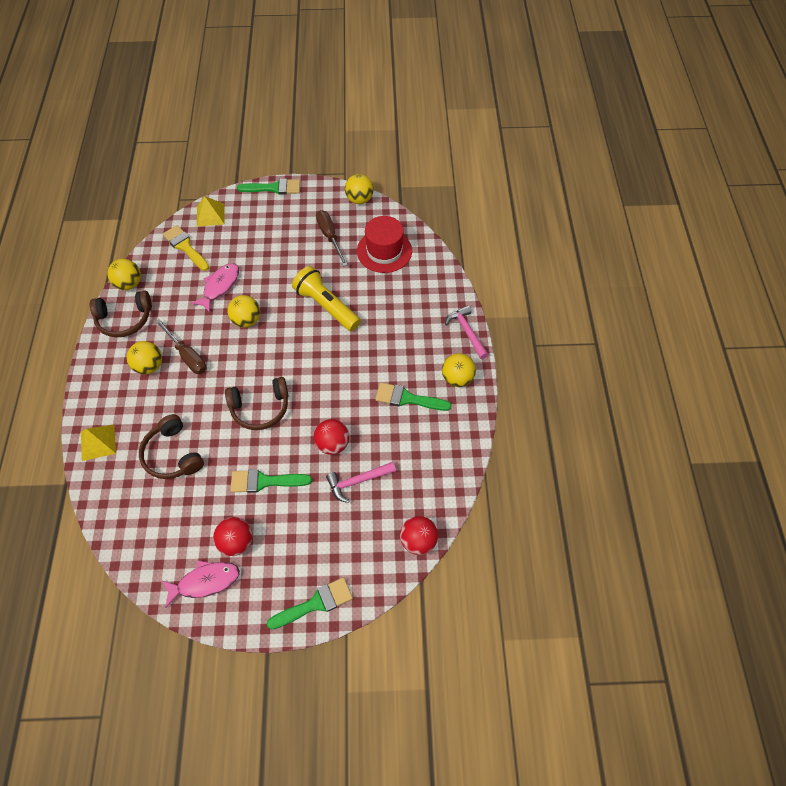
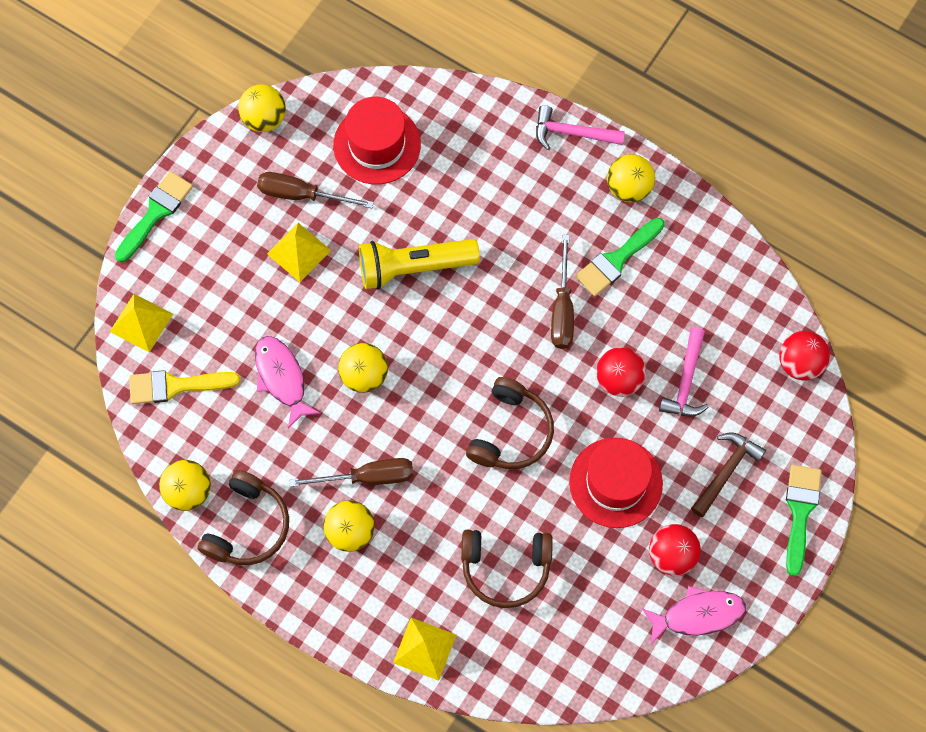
camera: 55 degrees left, 10 degrees up
pink fish [161,560,240,608] -> pink fish turned 60 degrees clockwise [642,586,746,644]
green brush [230,469,312,493] -> red hat [569,438,663,528]
none -> yellow pyramid [267,223,331,282]
none -> brown screwdriver [551,235,574,349]
none -> brown hammer [691,432,766,517]

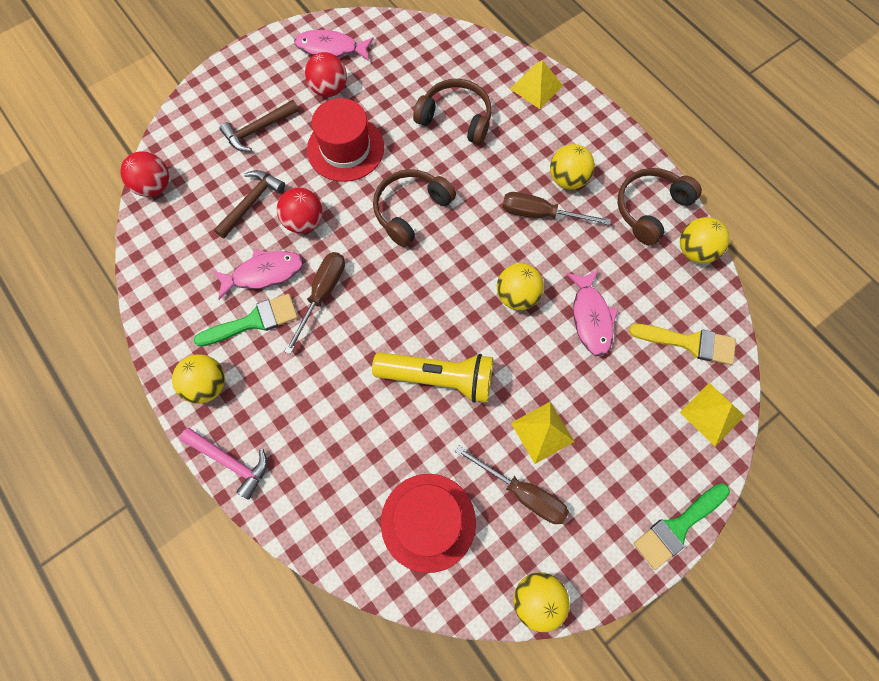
camera: 160 degrees left, 0 degrees up
pink hammer [659,328,709,416] -> brown hammer [214,170,285,239]
green brush [786,465,822,576] -> none
none -> pink fish [213,250,303,300]

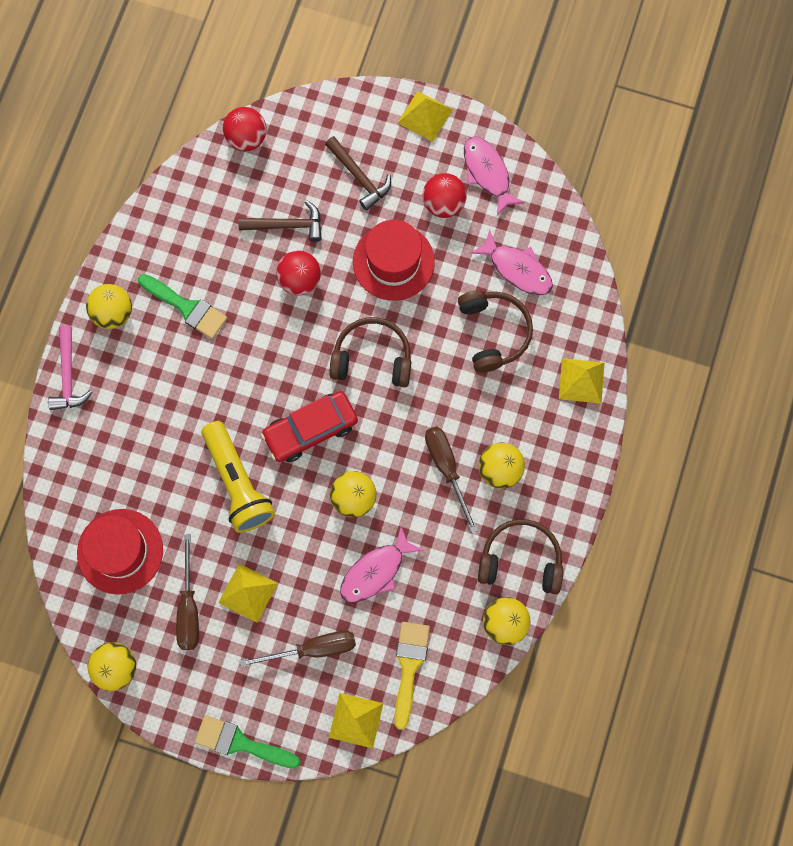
camera: 55 degrees right, 5 degrees up
pink fish [213,250,303,300] -> pink fish moved to [471,230,553,295]
brown hammer [220,100,299,151] -> brown hammer turned 150 degrees counterclockwise [325,136,391,211]
brown screwdriver [284,252,345,354] -> brown screwdriver moved to [240,631,356,667]
yellow brush [629,324,736,365] -> yellow brush turned 150 degrees counterclockwise [394,622,430,730]
none -> red car [261,391,358,462]
none -> yellow pyramid [398,91,453,142]

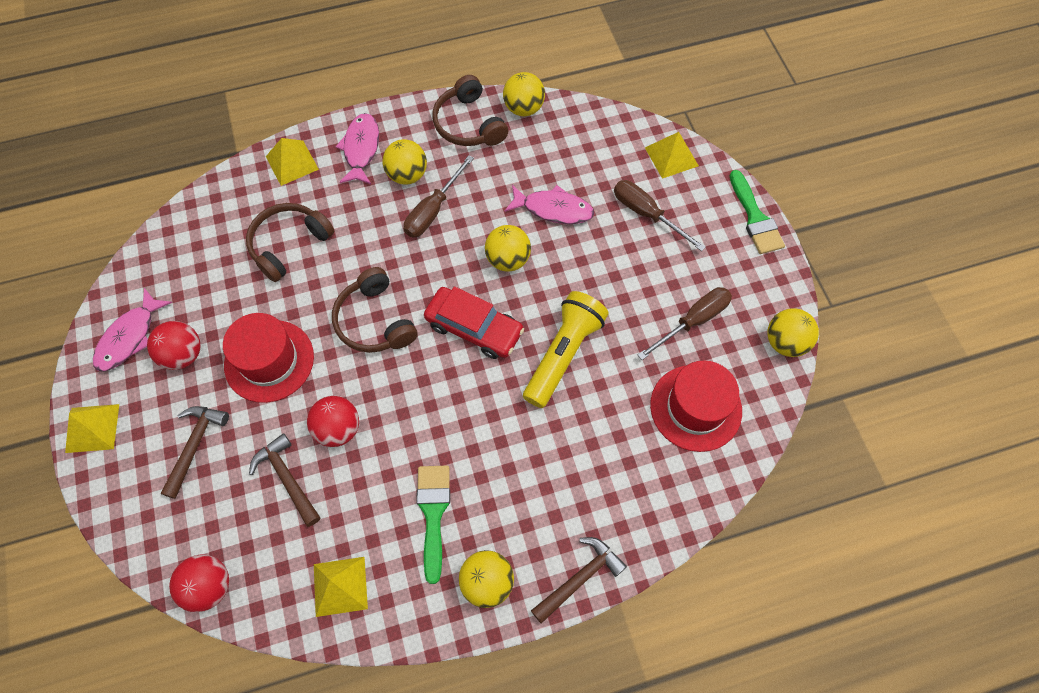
camera: 125 degrees left, 10 degrees down
pink hammer [48,325,92,410] -> brown hammer [531,537,627,624]
yellow pyramid [218,564,278,623] -> yellow pyramid moved to [314,557,368,617]
yellow brush [394,622,430,730] -> none
pink fish [471,230,553,295] -> pink fish moved to [336,113,379,184]

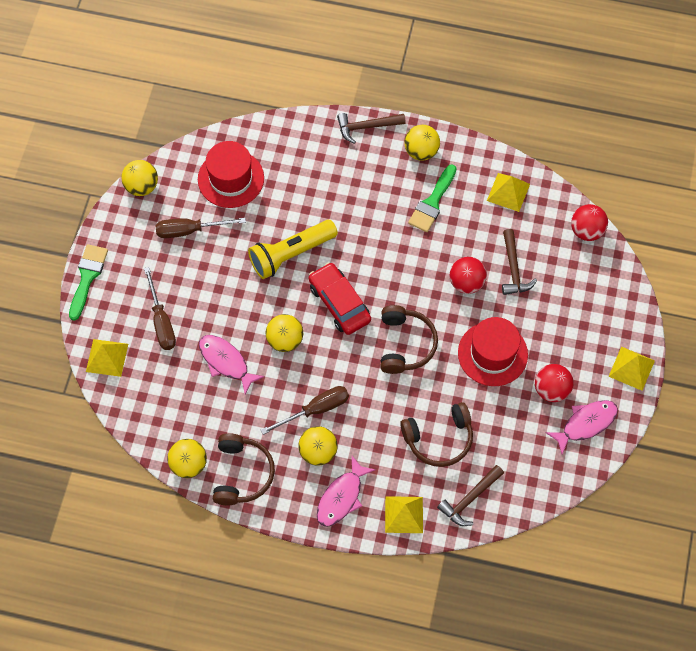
camera: 150 degrees left, 0 degrees up
brown hammer [161,406,229,499] -> brown hammer moved to [437,465,504,526]

